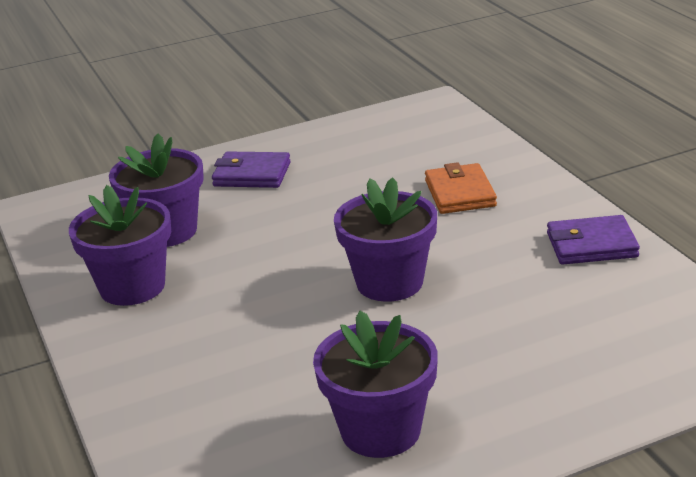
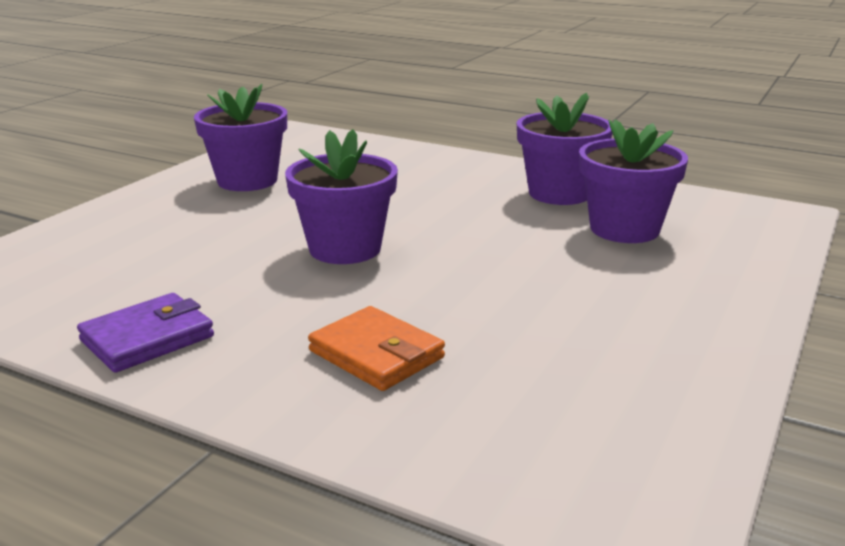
camera: 140 degrees right, 5 degrees down
purple wallet [212,152,291,188] -> none

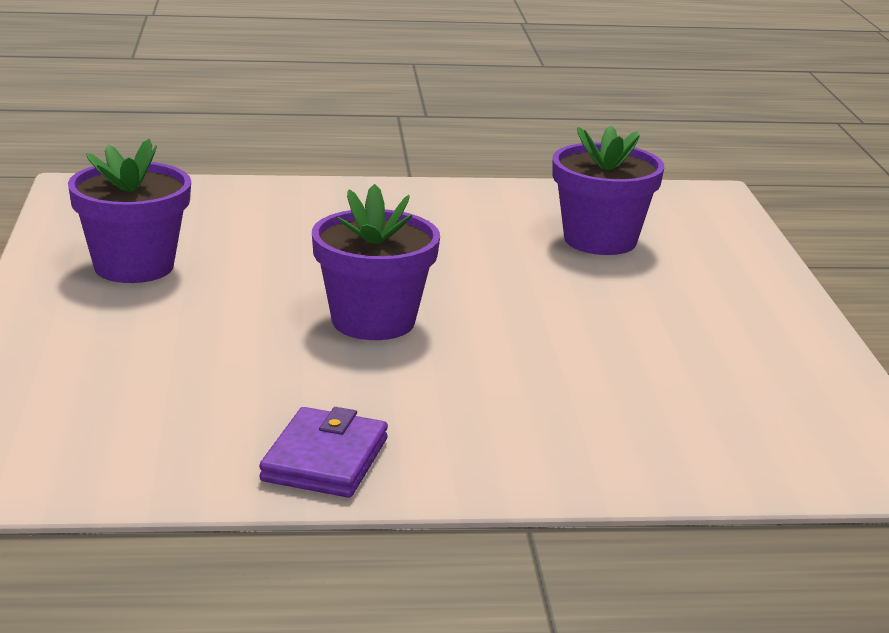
camera: 35 degrees left, 0 degrees up
orange wallet [308,306,445,391] -> none
purple flower pot [517,92,612,205] -> none

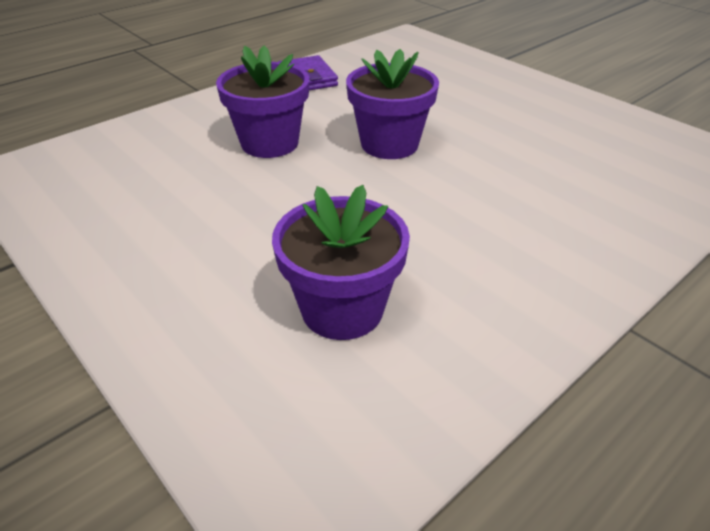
camera: 145 degrees right, 15 degrees up
purple flower pot [68,139,191,283] -> purple flower pot moved to [216,46,309,158]

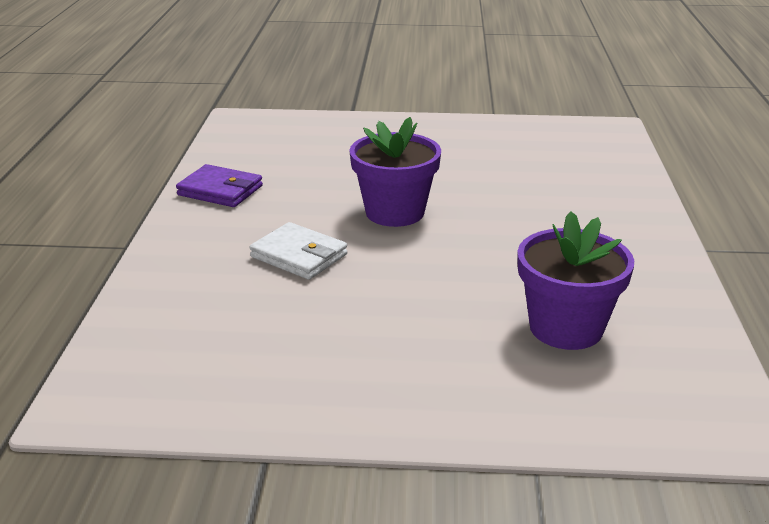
camera: 45 degrees left, 10 degrees down
purple flower pot [216,46,309,158] -> white wallet [249,222,347,280]

